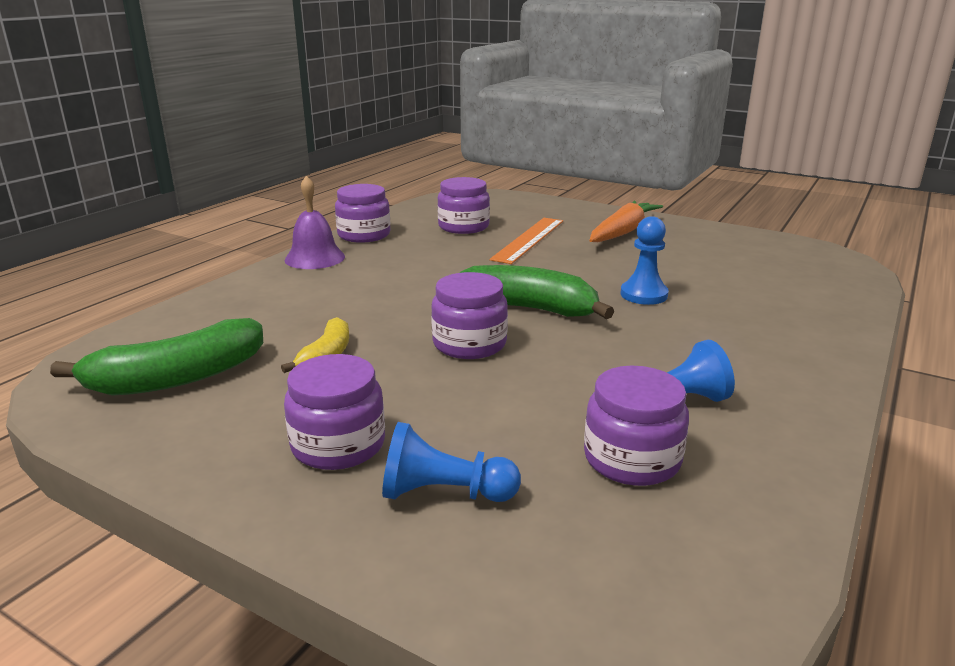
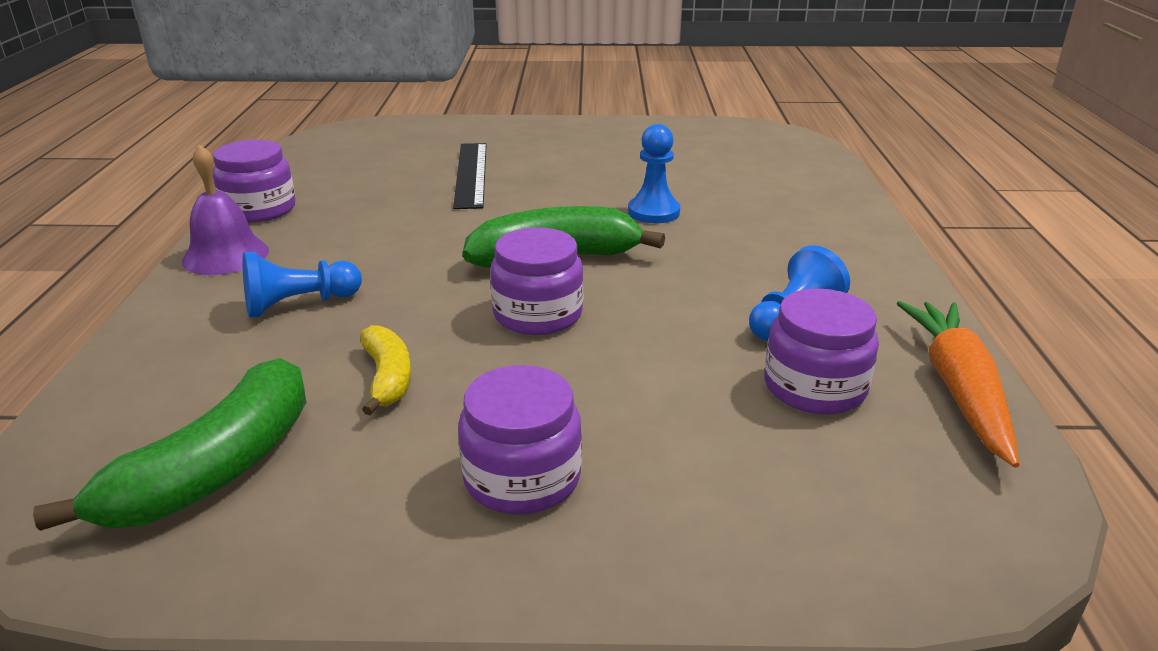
camera: 30 degrees left, 5 degrees up
blue pawn [382,422,521,502] -> blue pawn moved to [242,252,362,317]
purple jar [437,177,490,234] -> none
orange ruler [490,218,563,264] -> black ruler [453,143,487,209]
orange carrot [590,201,663,242] -> orange carrot moved to [897,301,1020,468]

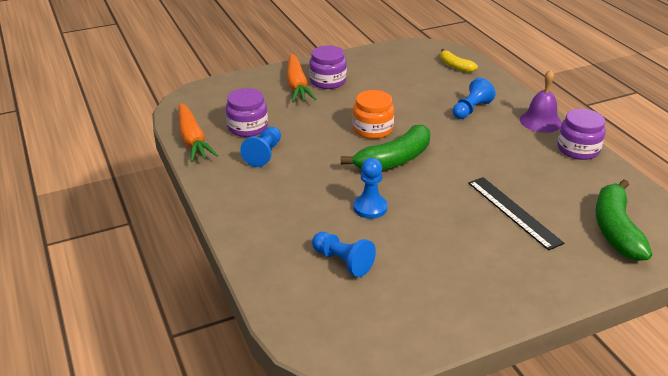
camera: 155 degrees right, 5 degrees up
green banana [33,358,306,531] -> green banana moved to [595,180,652,261]
yellow banana [360,325,411,415] -> yellow banana moved to [440,49,478,73]
purple jar [490,227,583,335] -> orange jar [353,90,394,139]
none -> orange carrot [287,54,316,102]
none -> blue pawn [312,232,376,277]

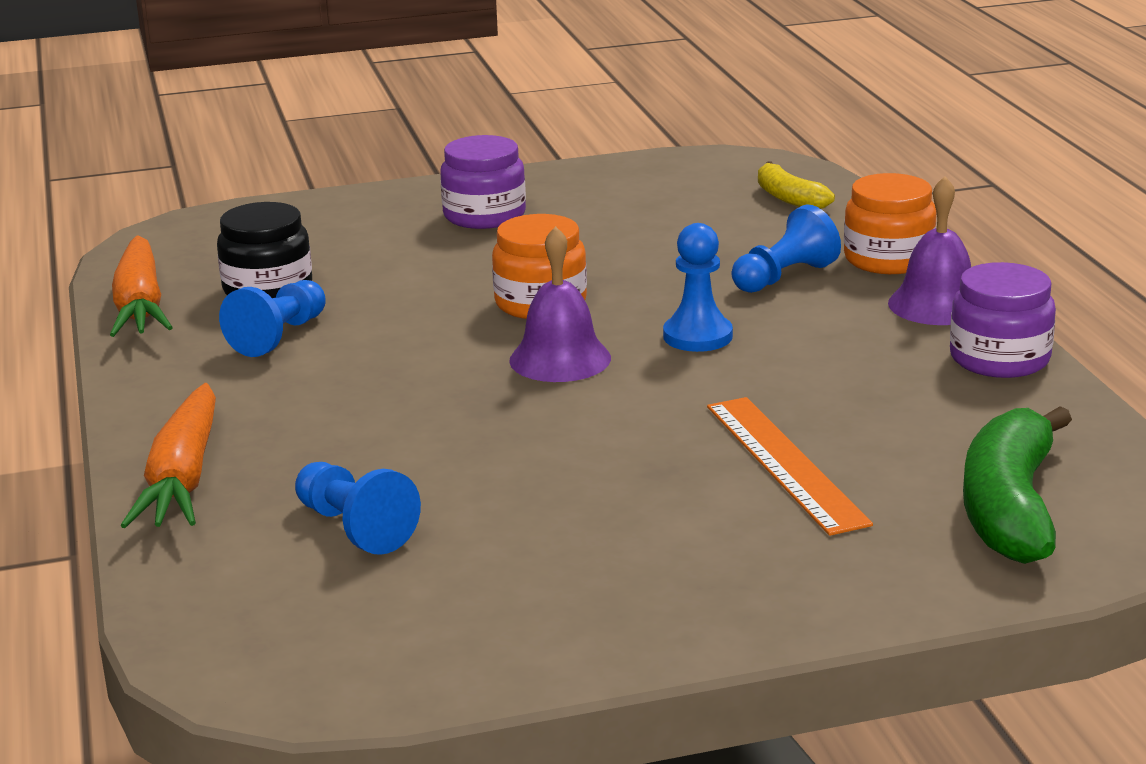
camera: 10 degrees right, 10 degrees down
purple jar [226,88,268,137] -> black jar [217,202,312,298]
orange carrot [287,54,316,102] -> orange carrot moved to [120,383,216,528]
green banana [341,125,430,170] -> purple bell [509,226,611,382]
blue pawn [354,158,387,219] -> blue pawn moved to [663,223,733,352]
black ruler [468,177,564,251] -> orange ruler [707,397,873,536]
none -> orange jar [844,173,936,274]

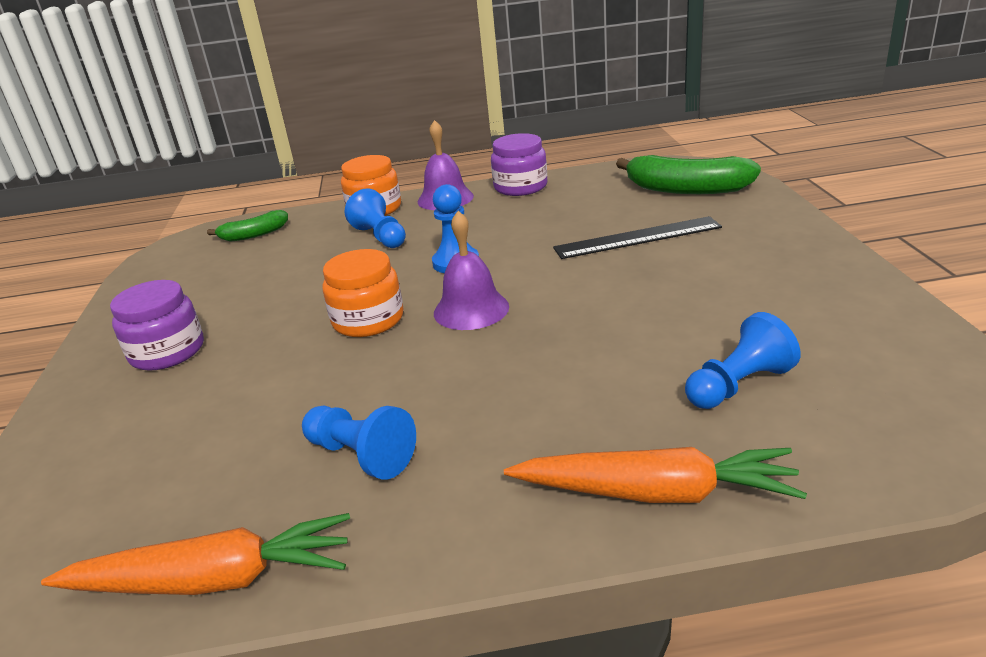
camera: 80 degrees left, 5 degrees up
black jar [217,202,312,298] -> none
orange ruler [707,397,873,536] -> black ruler [553,216,722,259]
yellow banana [758,162,835,209] -> green banana [207,210,288,242]

